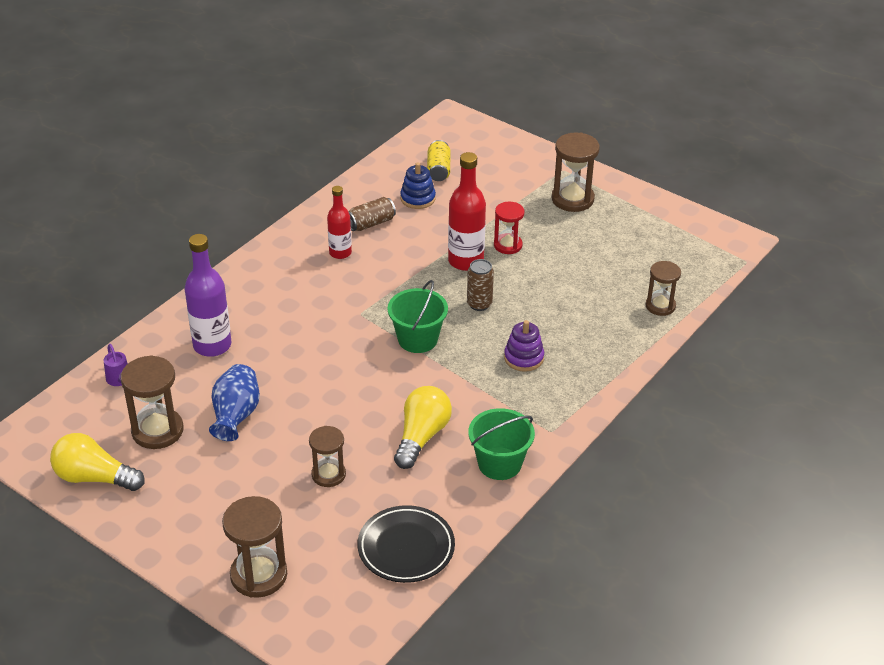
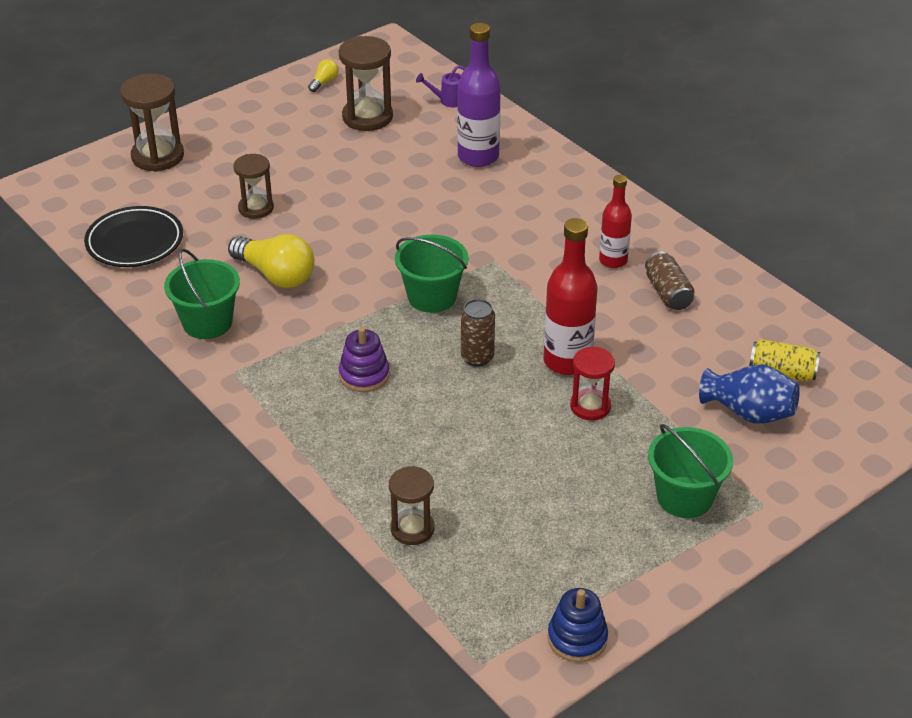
camera: 105 degrees right, 0 degrees up
yellow light bulb [50,433,145,491] -> yellow light bulb [308,59,339,92], size x0.47
blue vase [209,364,260,441] -> blue vase moved to [699,365,800,424]
blue stacking toy [400,162,436,209] -> blue stacking toy moved to [548,588,608,662]
brown hourglass [552,133,600,212] -> green bucket [648,424,733,518]

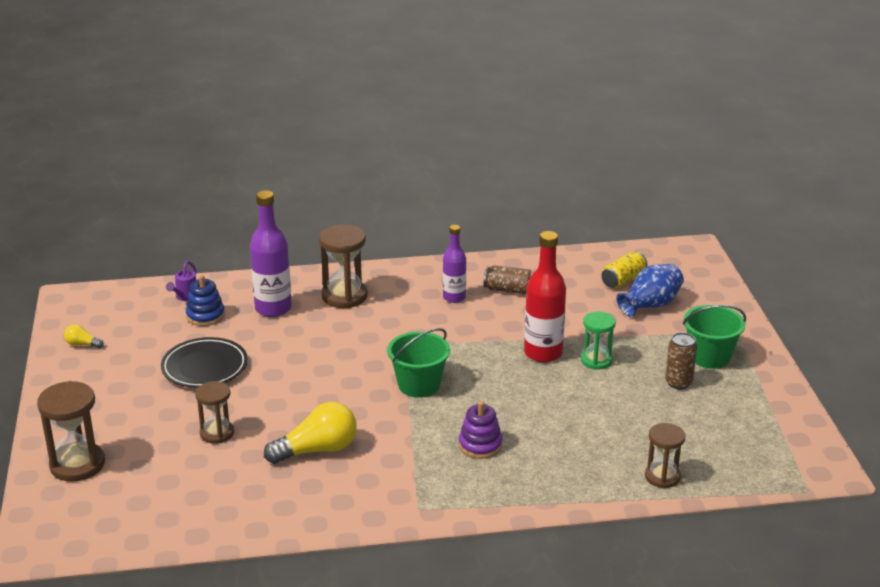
camera: 60 degrees left, 10 degrees down
black plate [84,206,183,267] -> black plate moved to [161,337,248,388]
green bucket [164,249,240,339] -> none
yellow light bulb [308,59,339,92] -> yellow light bulb turned 45 degrees counterclockwise [64,325,104,348]
brown hourglass [339,36,393,131] -> brown hourglass moved to [319,224,368,308]
brown can [461,299,495,366] -> brown can moved to [665,332,697,389]
blue stacking toy [548,588,608,662] -> blue stacking toy moved to [186,275,225,326]
red hourglass [570,347,615,420] -> green hourglass [581,312,616,370]
red bottle [599,175,632,268] -> purple bottle [443,225,466,303]

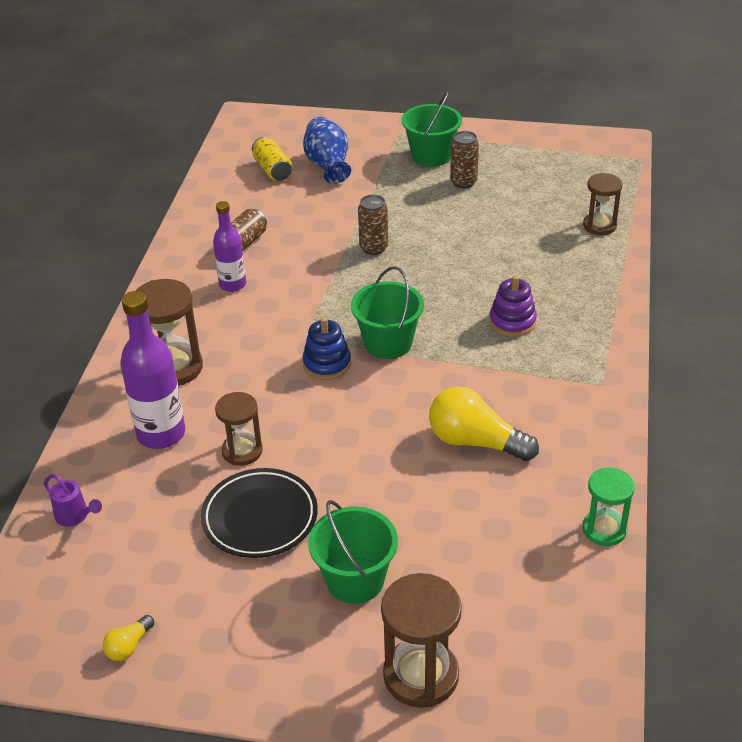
camera: 70 degrees left, 10 degrees up
blue stacking toy [186,275,225,326] -> blue stacking toy moved to [302,317,351,380]
brown hourglass [195,381,234,444] -> brown hourglass moved to [215,392,263,466]
yellow light bulb [264,402,357,464] -> yellow light bulb turned 60 degrees counterclockwise [429,387,539,461]
red bottle [524,231,566,363] -> brown can [358,195,388,255]
green hourglass [581,312,616,370] -> green hourglass moved to [583,467,635,546]
none -> green bucket [308,500,398,604]

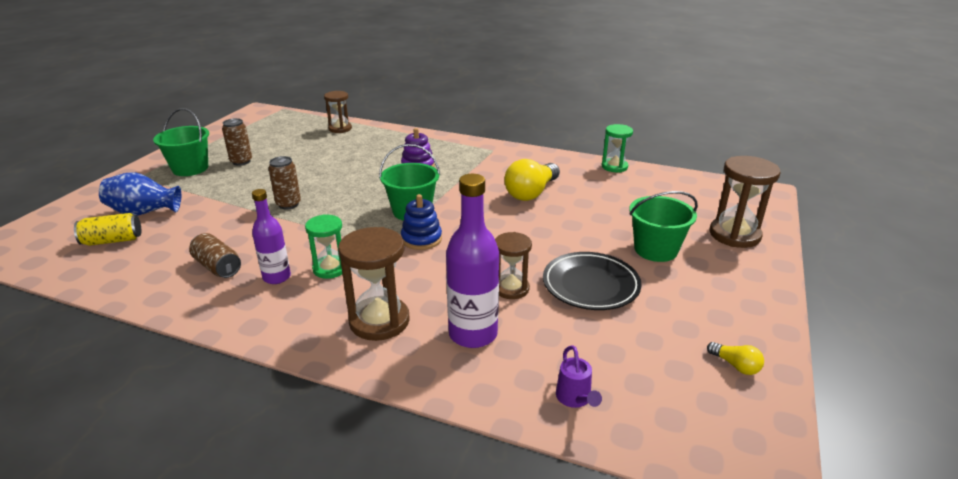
camera: 80 degrees left, 10 degrees down
purple watering can [44,474,102,527] -> purple watering can turned 120 degrees clockwise [556,345,602,408]
none -> green hourglass [305,214,342,279]

